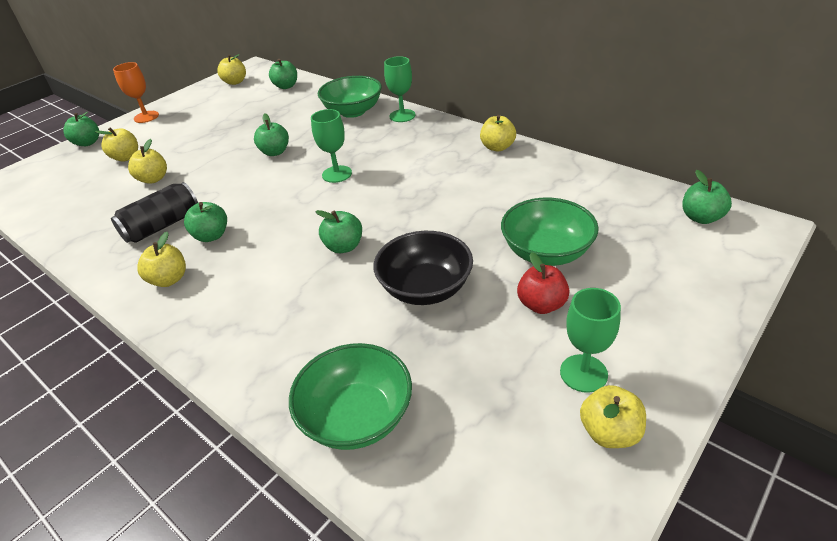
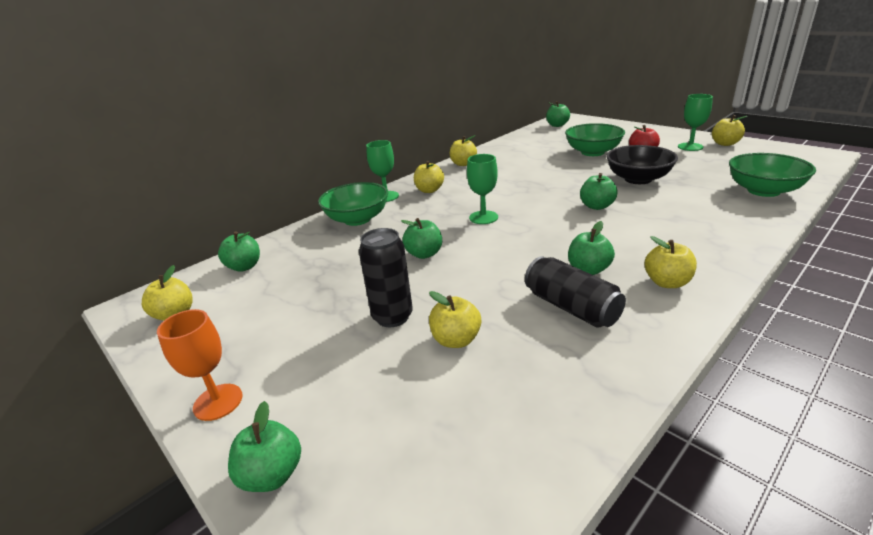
camera: 85 degrees left, 10 degrees down
yellow apple [95,127,138,161] -> yellow apple moved to [414,161,444,193]
none -> black can [359,228,413,327]

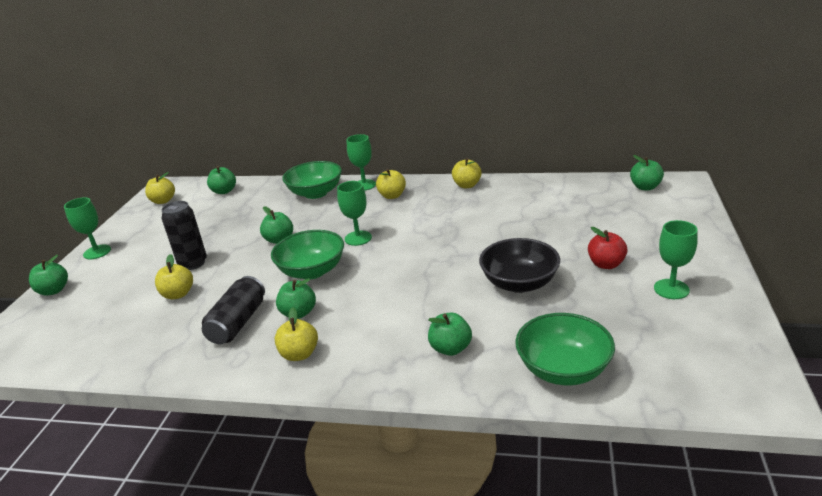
camera: 55 degrees right, 0 degrees up
orange goblet [157,309,243,421] -> green goblet [64,197,111,259]
green bowl [565,123,625,156] -> green bowl moved to [271,230,344,279]
green apple [580,173,617,210] -> green apple moved to [428,313,472,356]
yellow apple [712,115,747,146] -> none

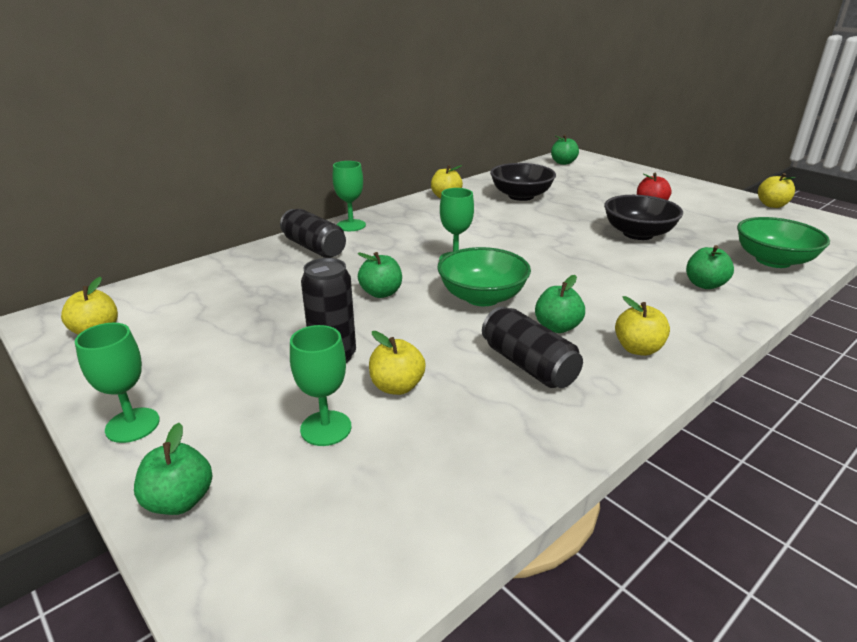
camera: 55 degrees left, 0 degrees up
green apple [207,166,236,194] -> none
green bowl [283,161,342,199] -> black can [280,209,346,258]
yellow apple [376,169,406,199] -> yellow apple moved to [758,173,796,208]
green goblet [654,220,698,299] -> green goblet moved to [290,325,351,446]
none -> black bowl [490,163,556,201]

